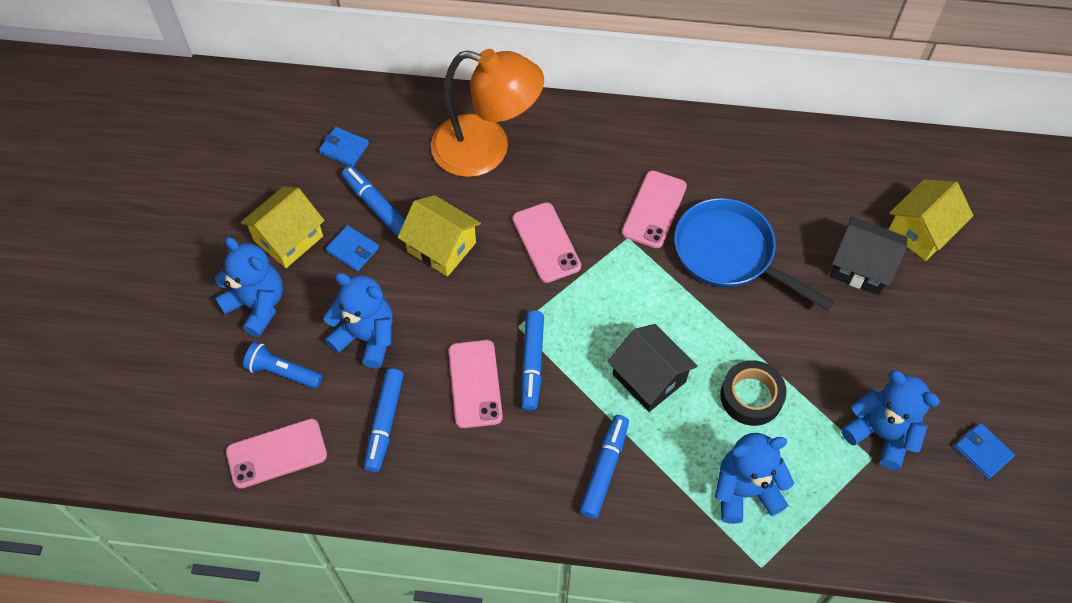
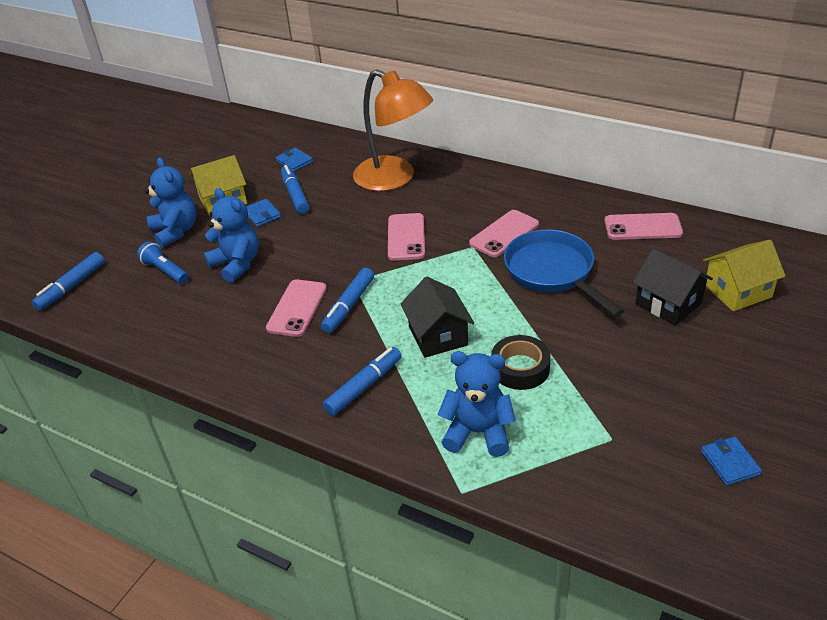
camera: 25 degrees right, 20 degrees down
pink phone [226,419,327,489] -> pink phone moved to [604,213,683,240]
blue marker [364,369,404,472] -> blue marker moved to [32,252,105,311]
yellow house [398,195,481,277] -> none
blue teddy bear [841,370,940,470] -> none

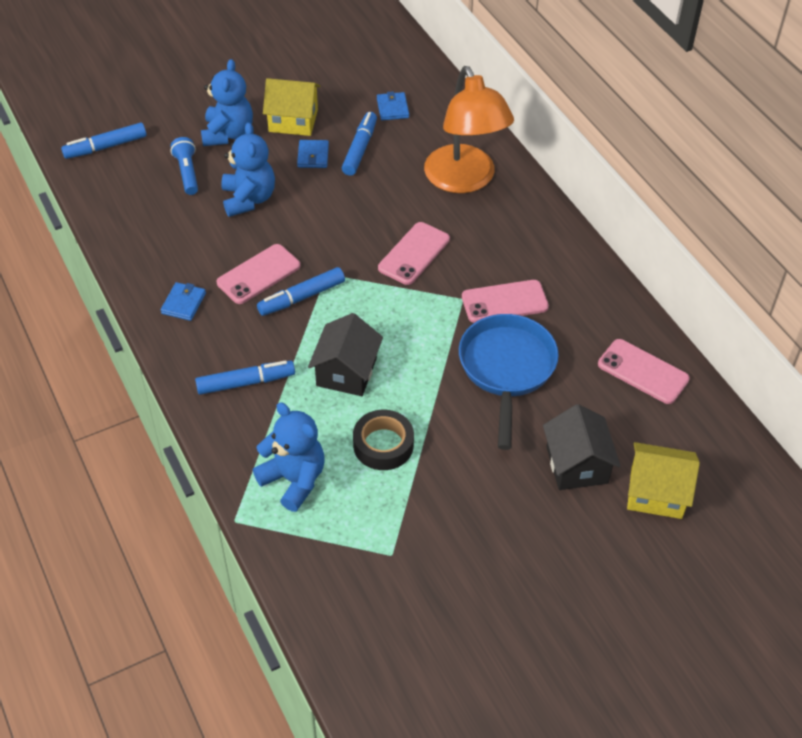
camera: 30 degrees right, 10 degrees up
blue wallet [701,436,762,486] -> blue wallet moved to [161,282,206,321]

